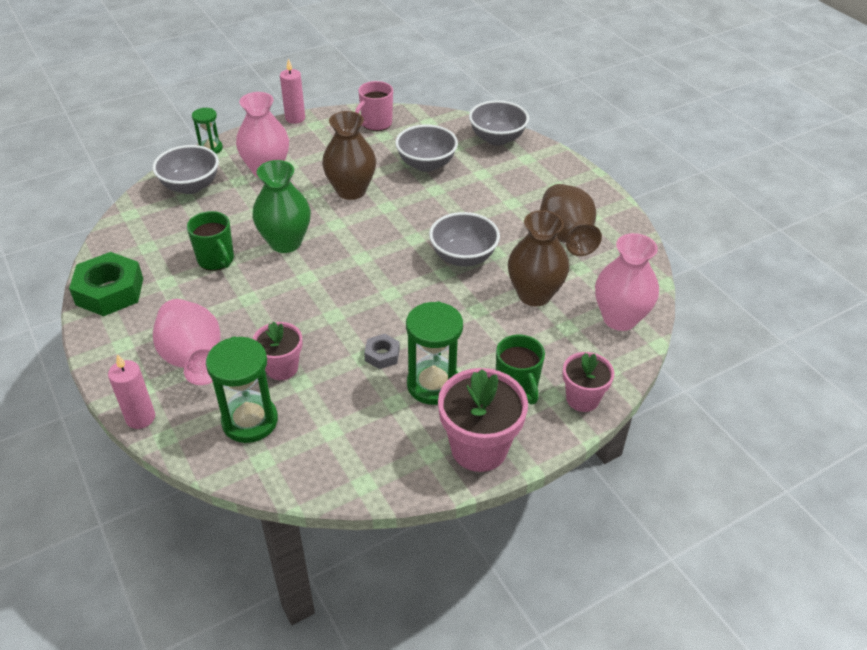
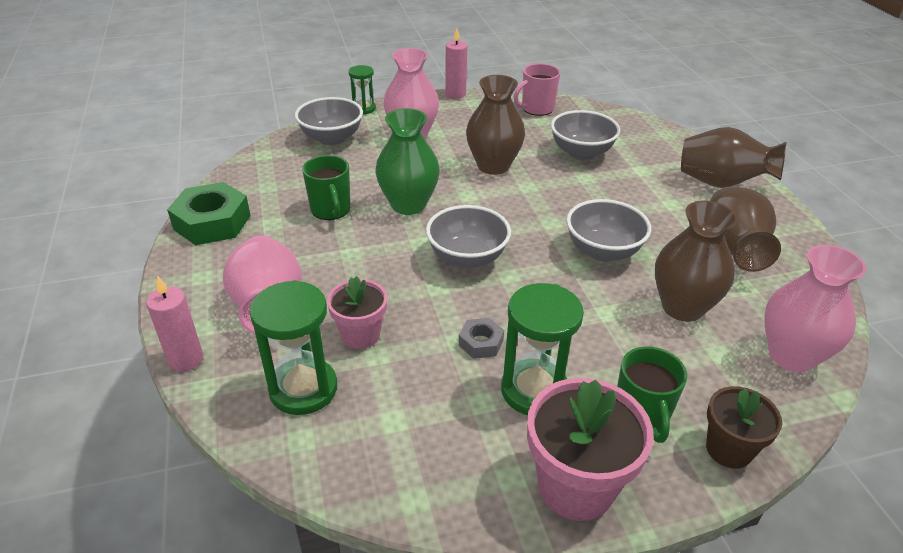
camera: 15 degrees right, 5 degrees down
grey bowl [469,100,529,146] -> grey bowl moved to [426,205,511,269]
pink flower pot [563,352,614,412] -> brown flower pot [706,386,782,469]
none -> brown vase [681,127,786,188]

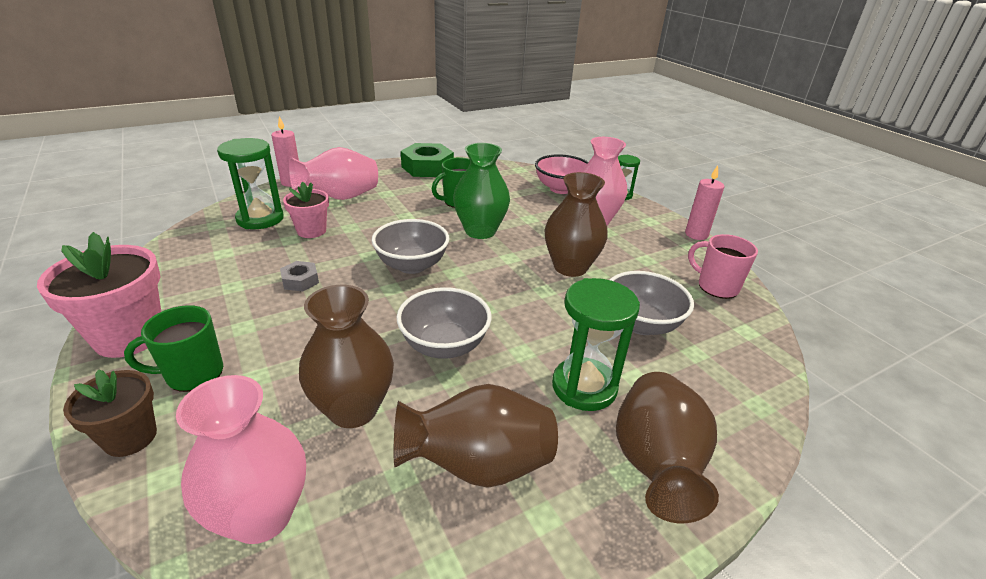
camera: 75 degrees right, 5 degrees down
grey bowl [295,97,363,145] -> pink bowl [535,154,588,194]
green hourglass [501,283,584,415] -> green hourglass moved to [552,278,640,411]

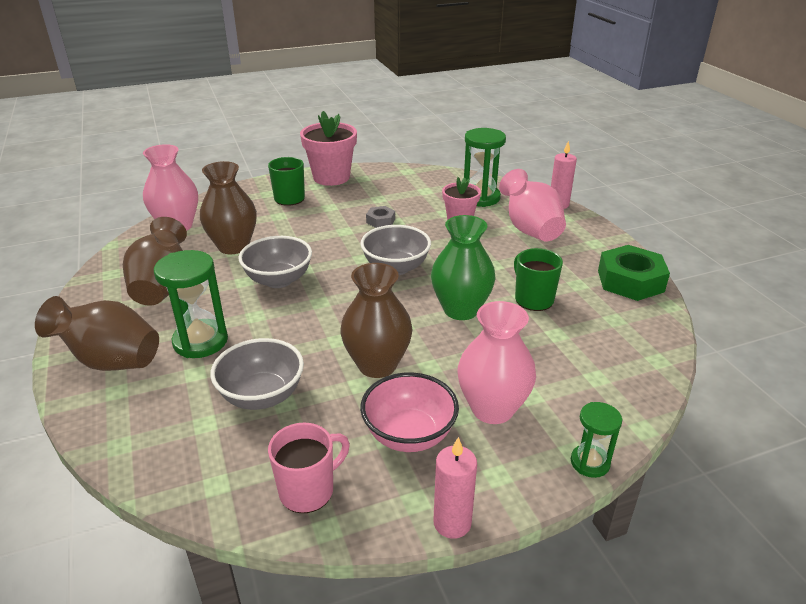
camera: 100 degrees right, 0 degrees up
brown flower pot [63,369,157,457] -> none
pink bowl [535,154,588,194] -> pink bowl moved to [360,373,459,452]

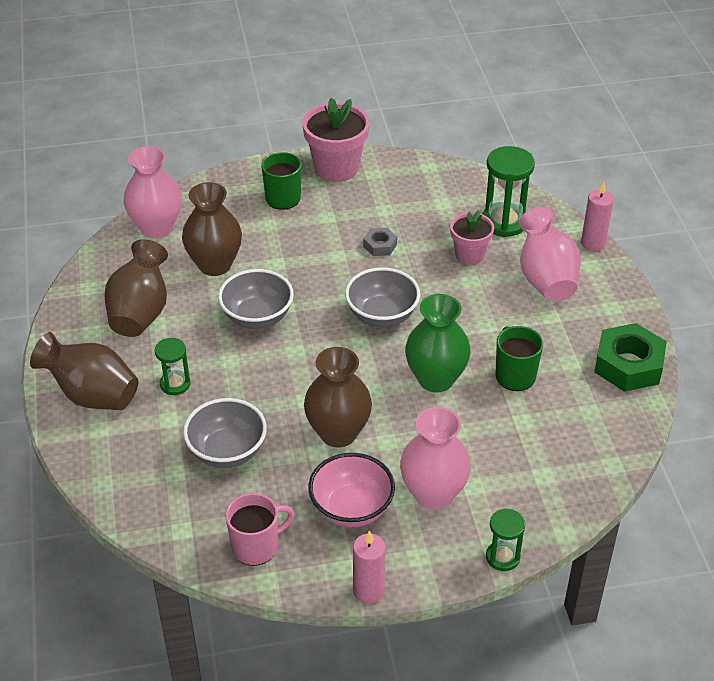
camera: 10 degrees right, 10 degrees up
green hourglass [154,250,228,358] -> green hourglass [155,338,190,395], size x0.59

